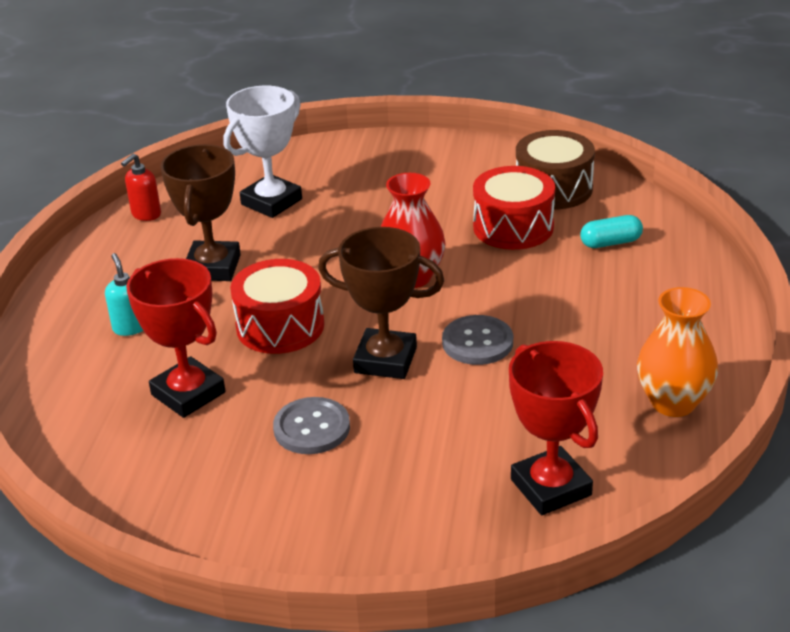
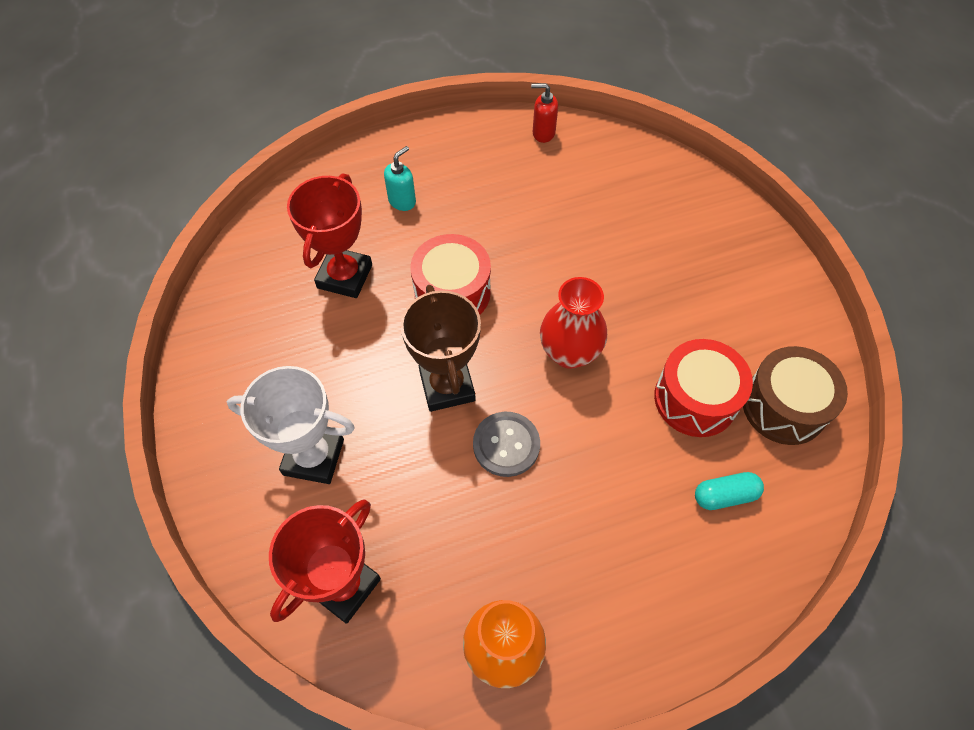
camera: 60 degrees right, 25 degrees up
brown trophy [160,144,241,281] -> none
white trophy [224,85,302,218] -> white trophy moved to [227,366,355,484]
grey button [273,397,350,454] -> none
turquoise capsule [580,215,643,248] -> turquoise capsule turned 60 degrees counterclockwise [695,472,764,510]

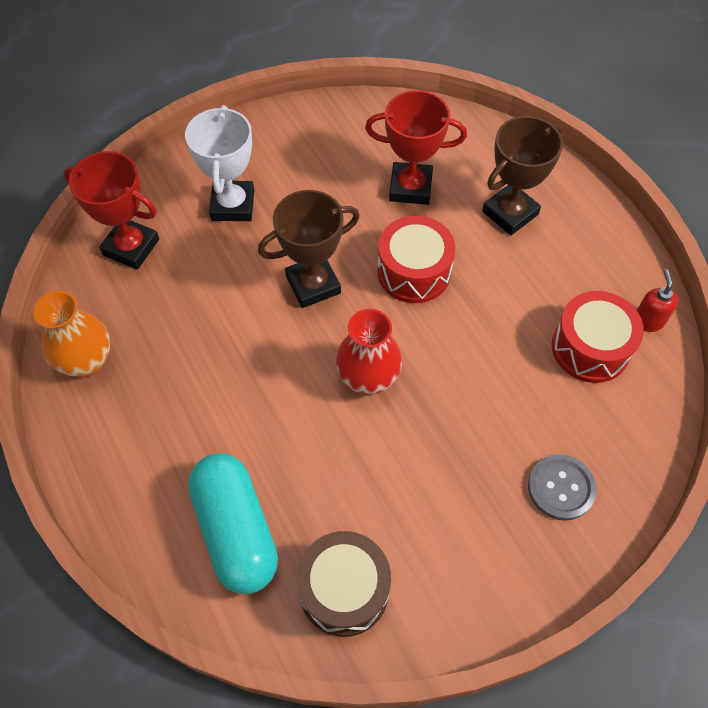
camera: 80 degrees right, 0 degrees up
turquoise soap dispenser [384,146,416,211] -> brown trophy [482,116,563,235]
grey button [473,412,540,477] -> grey button moved to [528,454,597,521]
red drum [654,339,753,437] -> red drum moved to [552,291,644,383]
turquoise capsule [695,472,764,510] -> turquoise capsule [188,453,278,594], size x2.12

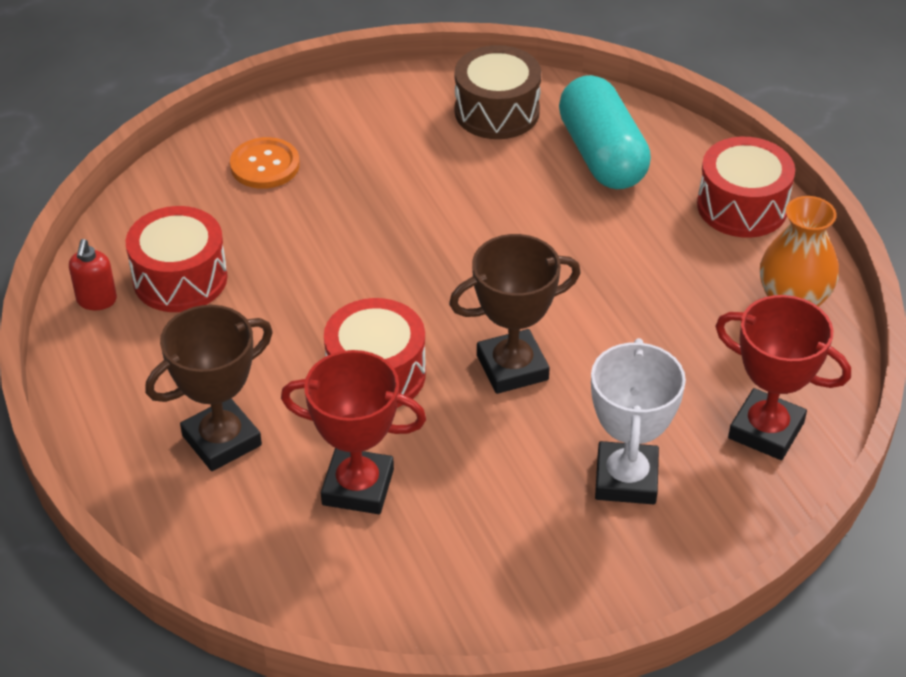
camera: 175 degrees left, 15 degrees down
red vase [336,309,402,395] -> none
grey button [528,454,597,521] -> orange button [230,137,300,189]
none -> red drum [697,137,795,238]

